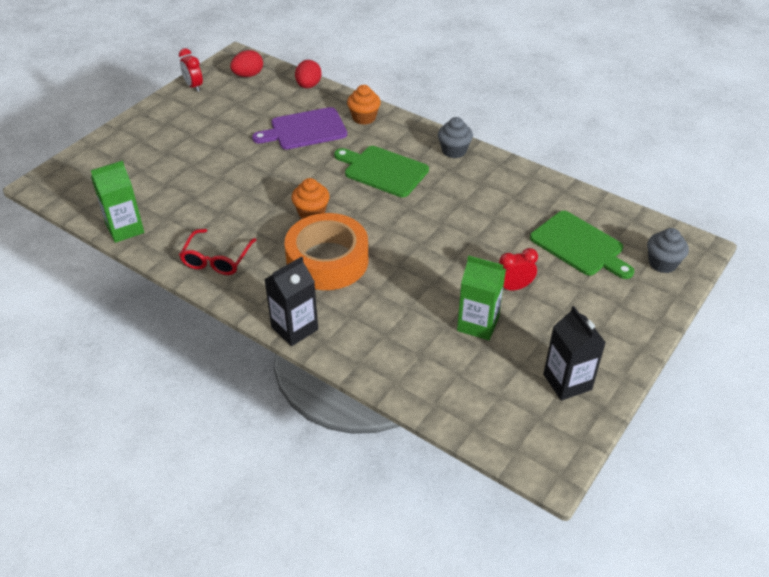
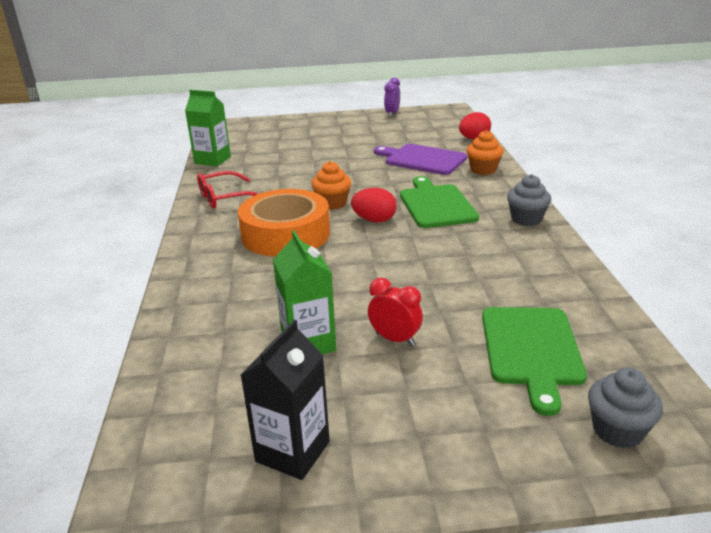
camera: 50 degrees right, 15 degrees down
red clock [179,48,203,92] -> purple clock [384,78,400,117]
red egg [230,50,263,77] -> red egg moved to [351,188,397,222]
black carton [264,256,318,346] -> none

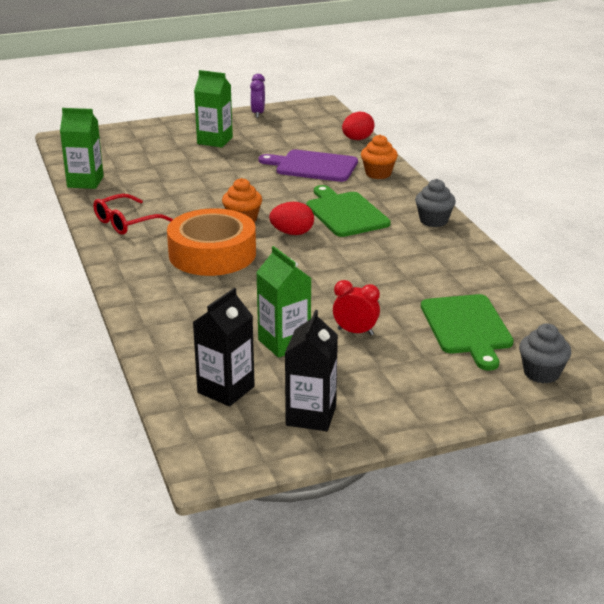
camera: 15 degrees left, 0 degrees up
none -> black carton [193,288,255,406]
none -> green carton [194,70,233,148]

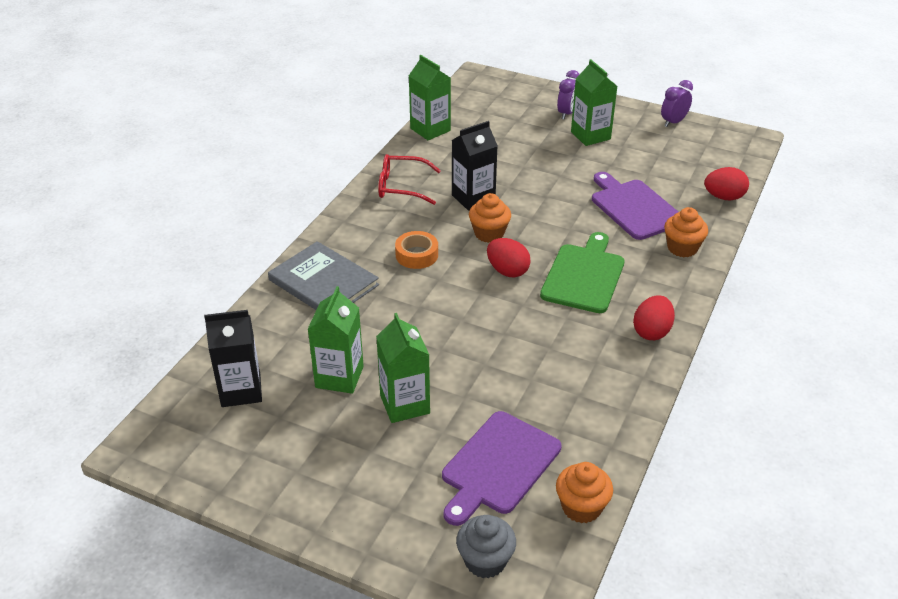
camera: 45 degrees right, 10 degrees up
orange tape [167,208,256,276] -> orange tape [395,231,438,269], size x0.48
black carton [285,310,338,431] -> black carton moved to [452,121,498,211]
red clock [333,280,380,335] -> green carton [376,313,430,423]
grey cupcake [415,179,456,227] -> red egg [633,295,675,340]
green cutting board [421,294,514,370] -> purple cutting board [442,411,561,526]
none -> grey book [268,241,379,310]
none -> orange cupcake [556,462,613,523]
none -> purple clock [557,70,579,119]

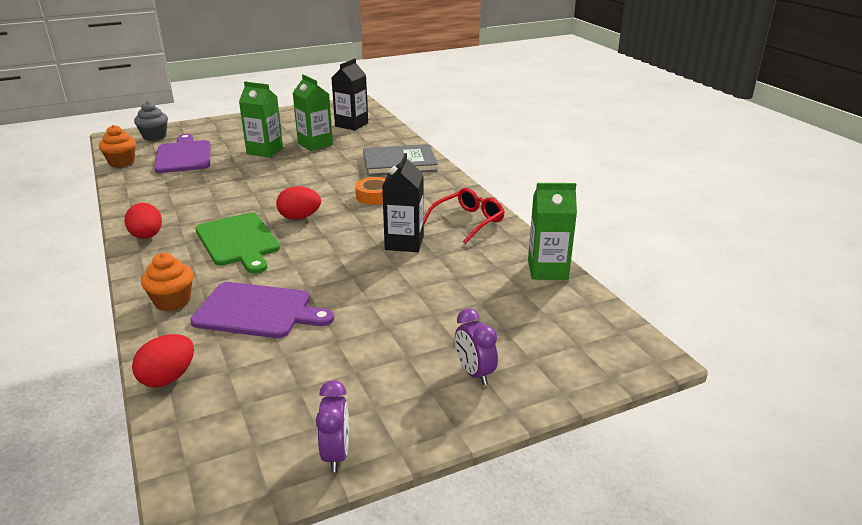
camera: 130 degrees right, 10 degrees down
orange cupcake [469,193,511,243] -> none
green carton [571,59,617,146] -> none

